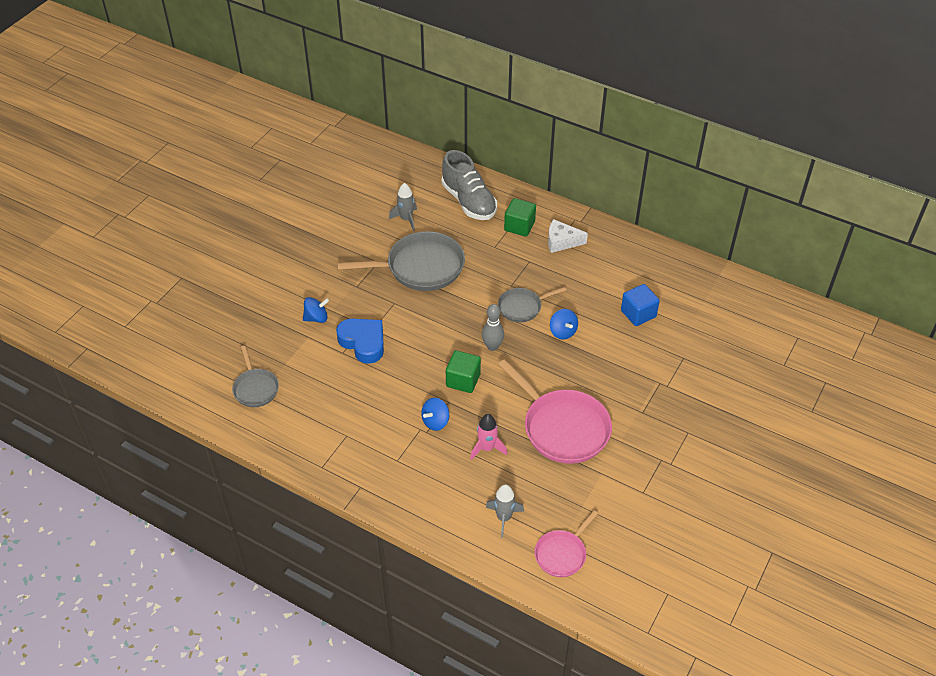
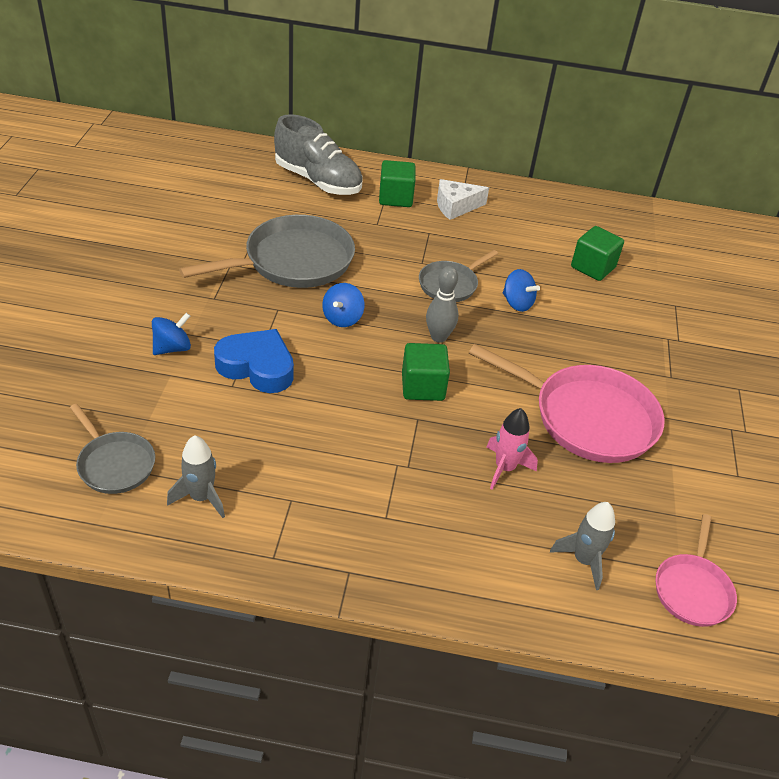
camera: 25 degrees left, 5 degrees down
grey rocket [389,183,417,231] -> grey rocket moved to [167,435,225,518]
blue spinning top [421,398,449,431] -> blue spinning top moved to [322,283,365,327]
blue cube [621,284,660,326] -> green cube [571,226,624,281]

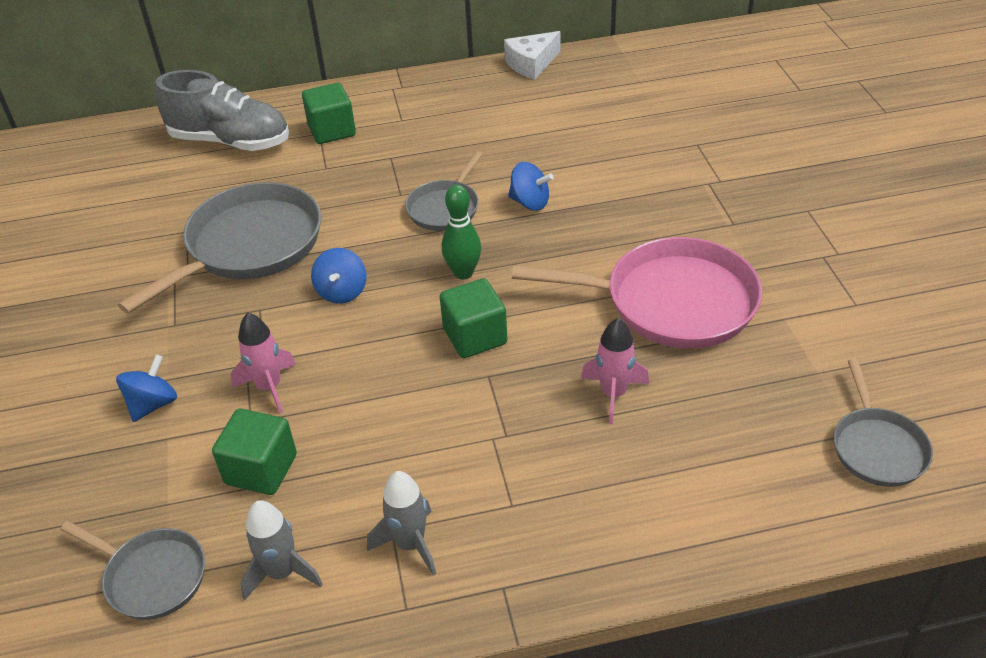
camera: 15 degrees left, 0 degrees up
blue heart [214,329,294,393] -> pink rocket [231,313,296,413]
grey bowling pin [426,266,458,343] -> green bowling pin [442,185,481,279]
white cheese [437,179,489,220] -> white cheese moved to [504,31,561,79]
grey rocket [550,502,615,590] -> grey rocket moved to [367,471,436,576]
green cube [571,226,624,281] -> green cube moved to [212,409,297,495]
pink pan [655,514,737,627] -> grey pan [834,359,933,487]

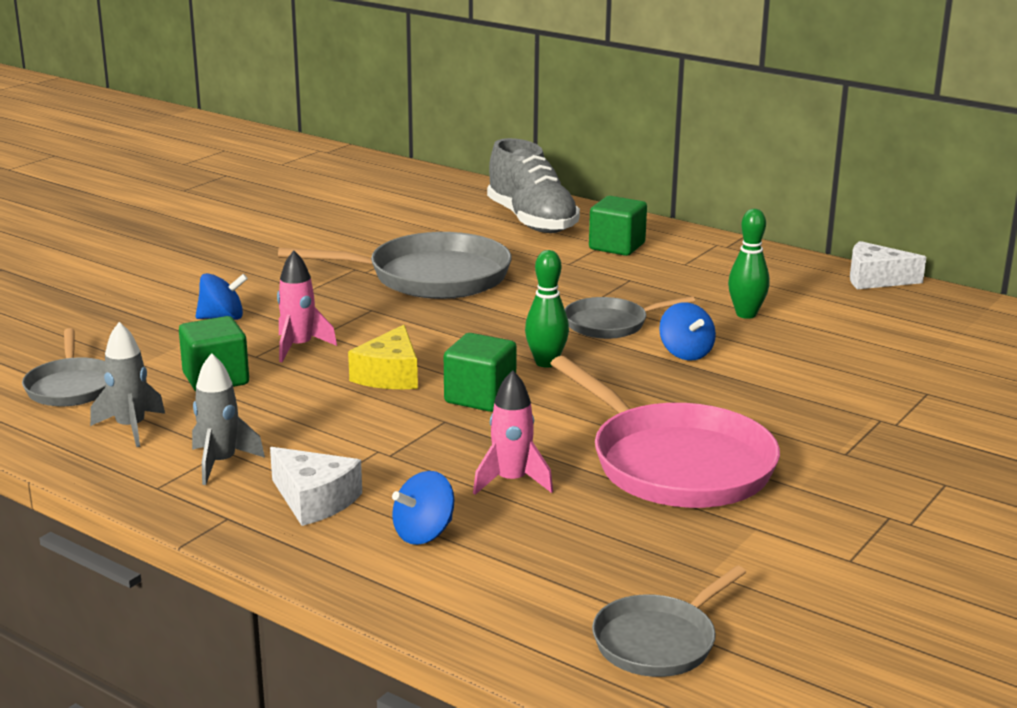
camera: 45 degrees right, 20 degrees down
blue spinning top [311,248,367,304] -> blue spinning top moved to [392,471,454,545]
none -> white cheese [270,447,362,526]
none -> yellow cheese [348,325,418,389]
none -> green bowling pin [728,209,770,319]

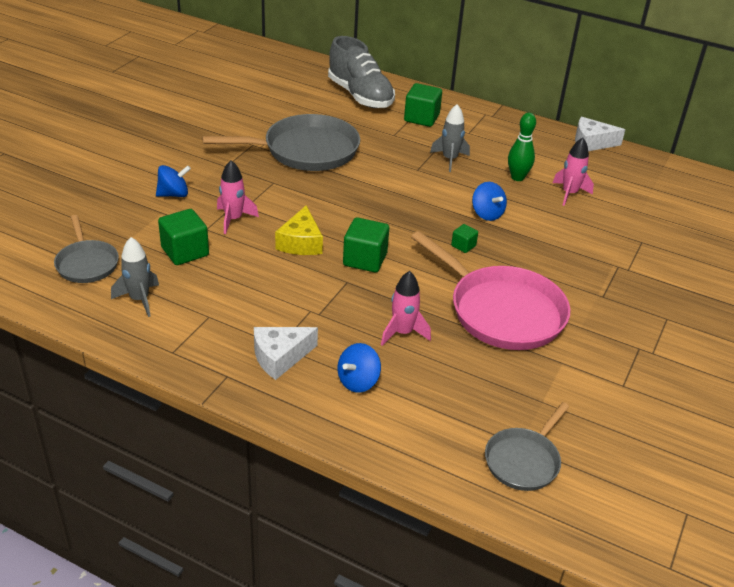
camera: 10 degrees left, 15 degrees up
grey rocket [192,353,265,485] -> grey rocket moved to [430,104,470,172]
white cheese [270,447,362,526] -> white cheese turned 120 degrees clockwise [254,327,318,380]
green bowling pin [525,250,569,368] -> none
grey pan [565,296,695,339] -> none
none -> green cube [451,224,478,253]
none -> pink rocket [553,138,594,206]

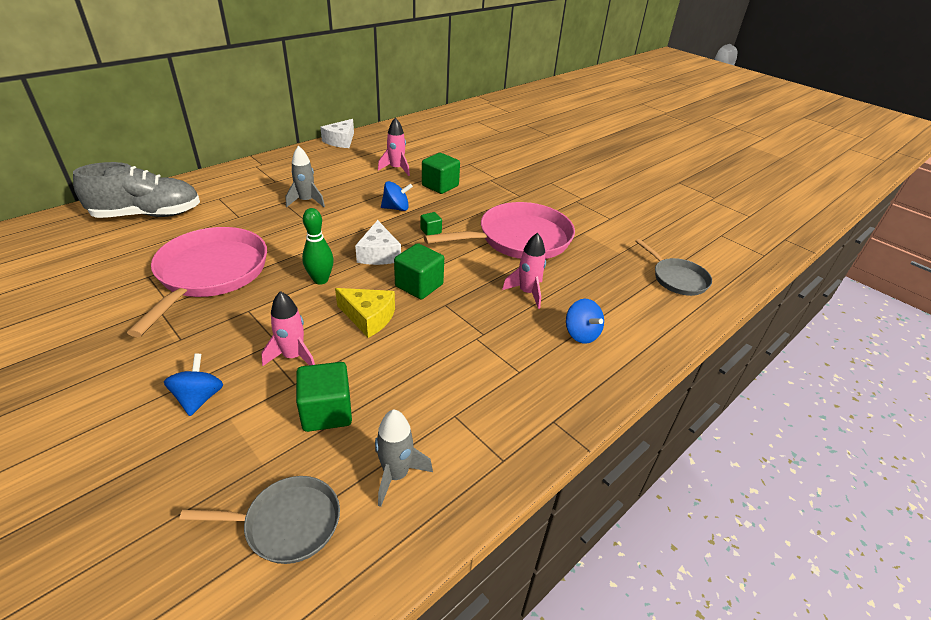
camera: 70 degrees left, 0 degrees up
grey pan [202,114,360,171] -> pink pan [127,227,267,337]
white cheese [254,327,318,380] -> white cheese moved to [355,220,401,265]
green cube [404,83,442,127] -> green cube moved to [422,153,460,194]
green bowling pin [508,113,536,181] -> green bowling pin moved to [302,208,334,285]

